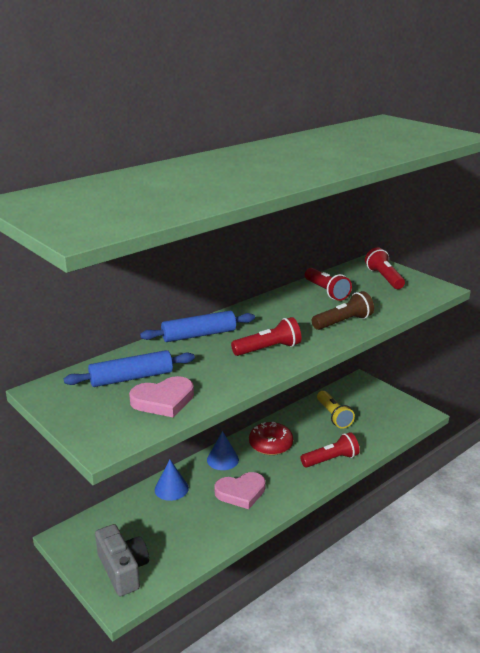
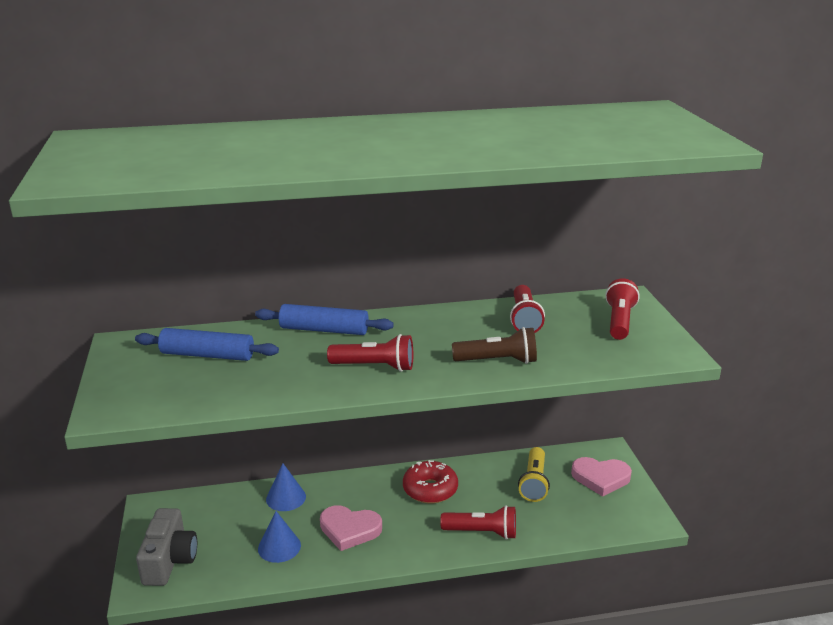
camera: 30 degrees right, 0 degrees up
pink heart [129,376,194,417] -> pink heart moved to [571,457,632,497]
blue cone [207,431,239,470] -> blue cone moved to [258,511,301,563]

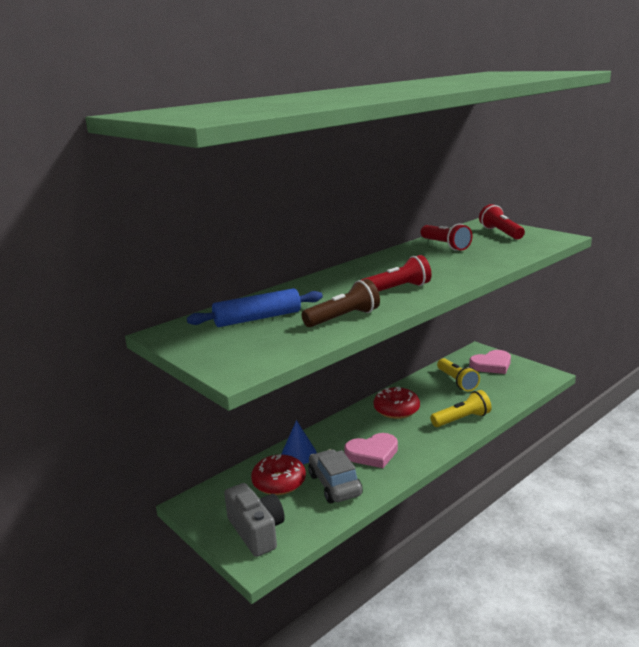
camera: 30 degrees left, 5 degrees down
blue rolling pin [255,304,394,335] -> none
blue cone [258,511,301,563] -> grey car [308,449,363,503]
red flashlight [440,505,516,540] -> yellow flashlight [430,390,491,427]
brown flashlight [452,327,537,364] -> brown flashlight moved to [302,279,380,327]
none -> red donut [251,454,306,495]

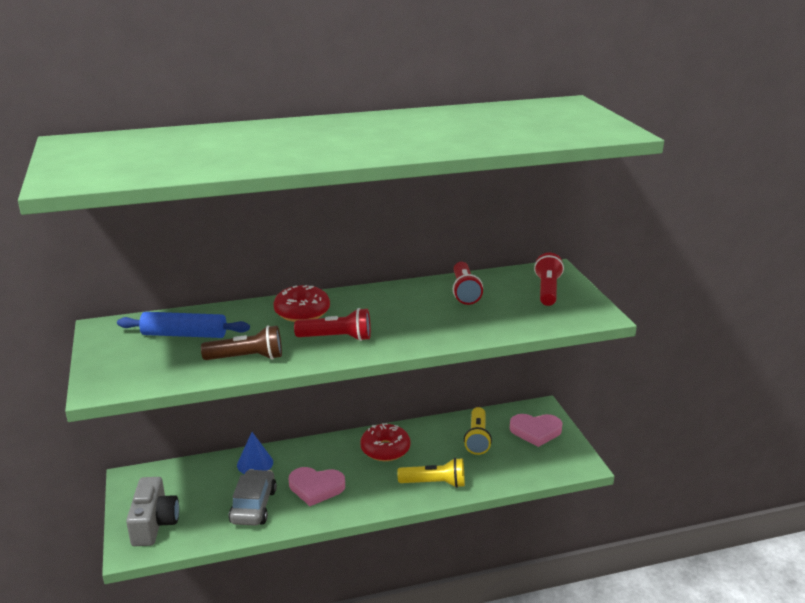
camera: 25 degrees right, 5 degrees up
red donut [251,454,306,495] -> red donut moved to [273,285,330,322]

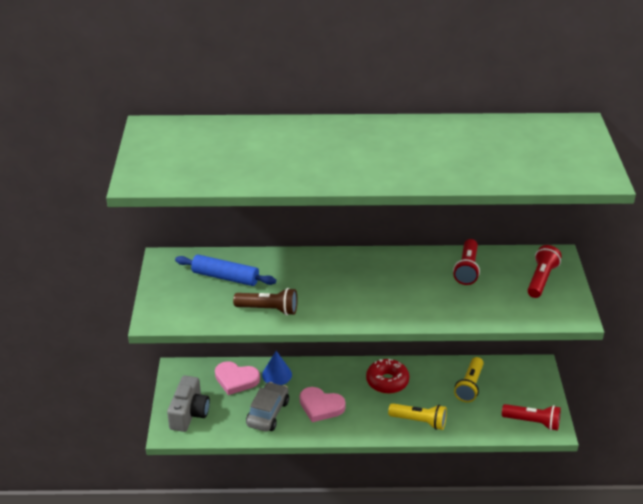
camera: 15 degrees right, 10 degrees up
red donut [273,285,330,322] -> none
red flashlight [294,308,371,341] -> red flashlight moved to [502,404,561,431]
pink heart [510,414,563,447] -> pink heart moved to [215,361,260,395]

